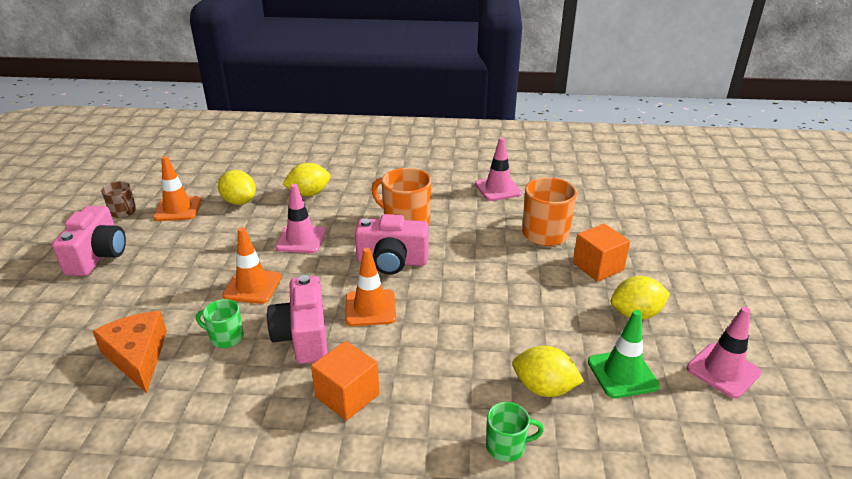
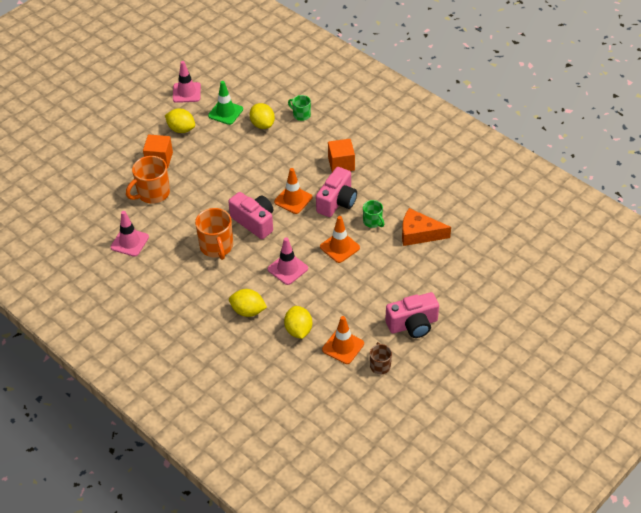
camera: 140 degrees left, 15 degrees up
pink camera [52,206,126,276] -> pink camera turned 150 degrees counterclockwise [385,292,439,338]
orange cheese [92,311,167,393] -> orange cheese turned 90 degrees clockwise [402,208,451,246]

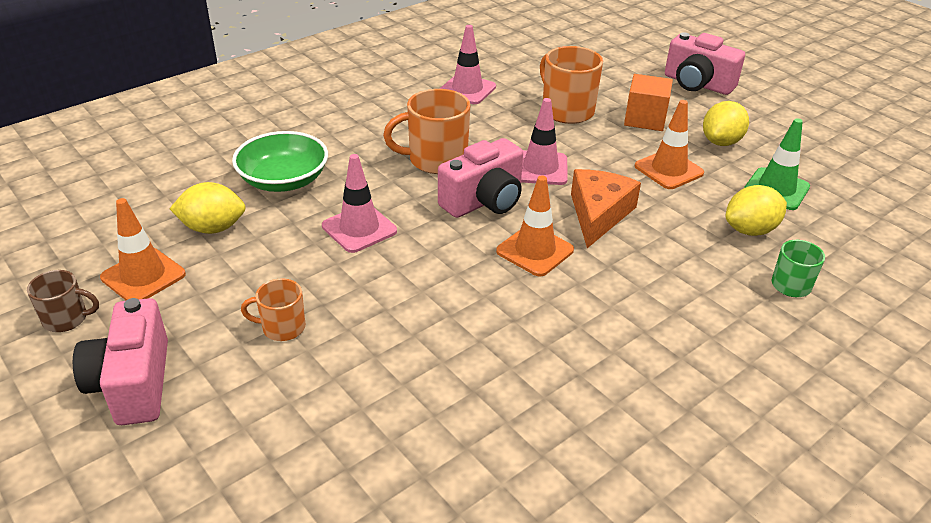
camera: 95 degrees right, 10 degrees down
pink traffic cone [173,61,201,103] -> pink traffic cone moved to [521,98,568,185]
yellow lemon [229,289,267,317] -> green bowl [232,131,328,192]
pink camera [316,167,357,217] -> pink camera moved to [665,32,745,95]
orange traffic cone [320,216,360,263] -> orange traffic cone moved to [635,100,704,189]
orange cube [328,139,355,172] -> none
green mug [363,200,384,228] -> none
orange cheese [402,208,451,246] -> orange cheese moved to [571,169,641,248]
none -> orange mug [241,278,305,341]

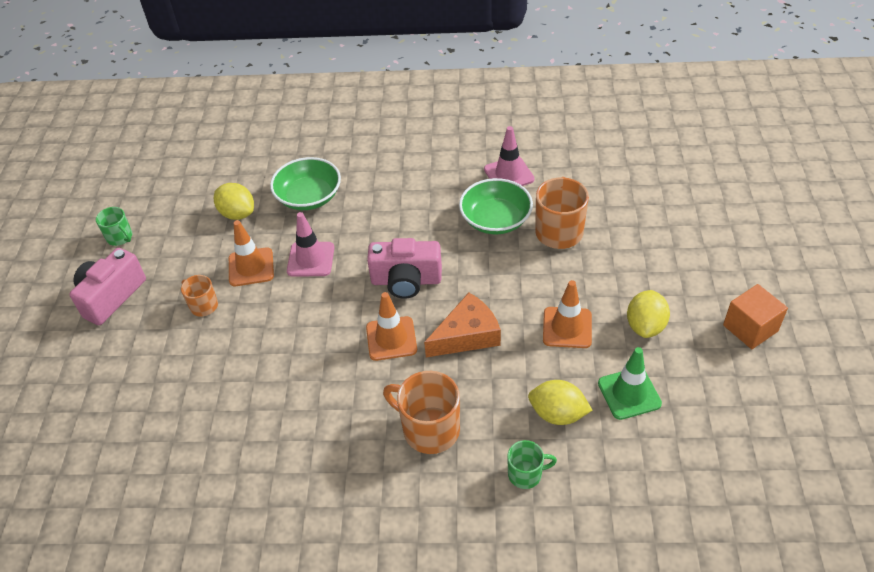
camera: 45 degrees right, 10 degrees up
brown mug [27,270,99,332] -> green mug [96,207,132,246]
orange traffic cone [100,198,186,300] -> orange traffic cone moved to [229,220,274,286]
orange mug [383,89,470,174] -> orange mug moved to [383,371,460,454]
pink traffic cone [521,98,568,185] -> none
orange cube [624,74,673,131] -> orange cube moved to [723,284,788,349]
pink camera [665,32,745,95] -> none
yellow lemon [703,101,749,146] -> yellow lemon turned 60 degrees counterclockwise [627,290,670,338]
none -> green bowl [459,178,533,234]

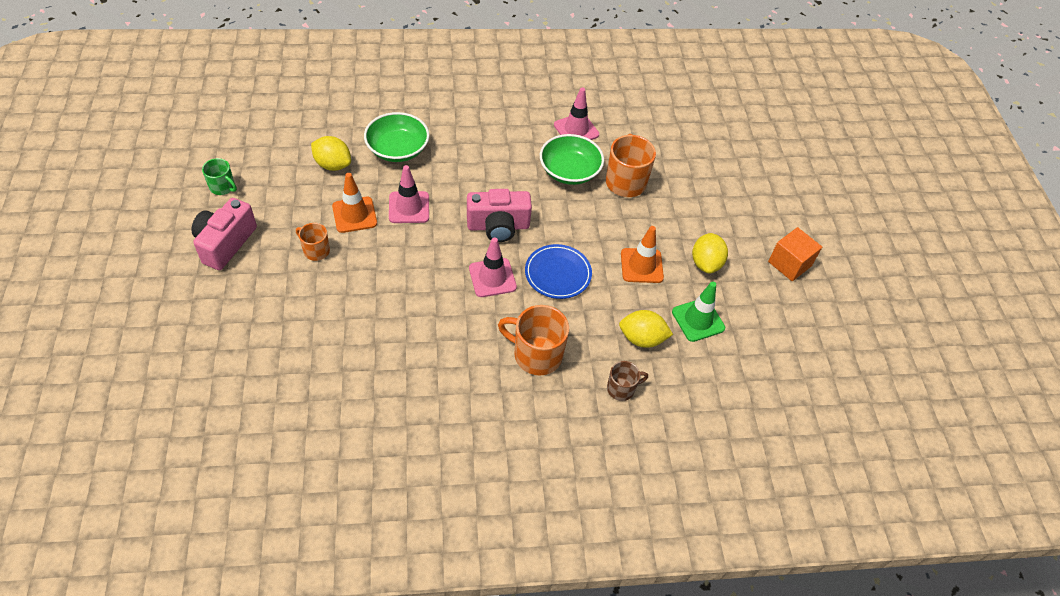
camera: 15 degrees left, 5 degrees up
orange traffic cone [366,292,417,361] -> pink traffic cone [469,237,517,297]
orange cheese [424,293,501,357] -> blue plate [525,244,592,299]
green mug [507,440,557,489] -> brown mug [607,361,648,401]

